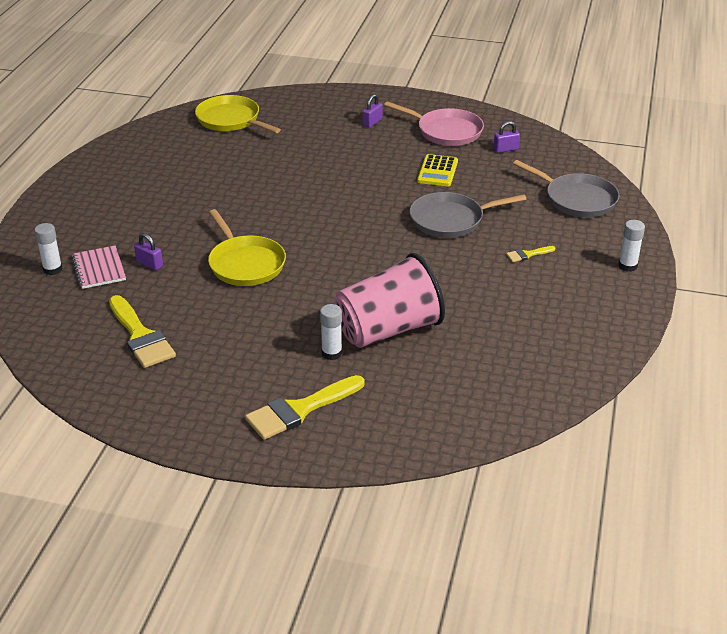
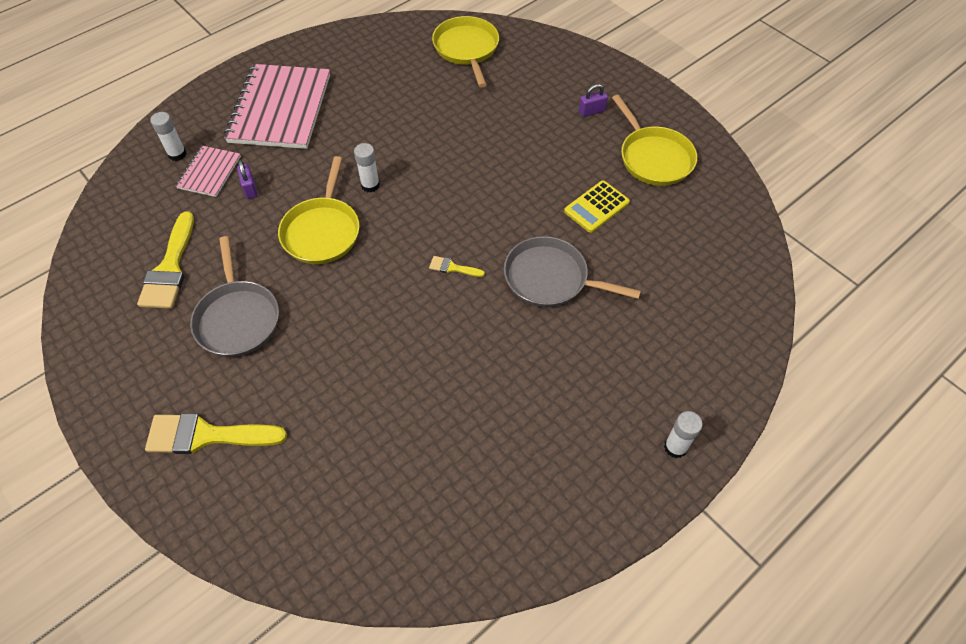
camera: 35 degrees right, 20 degrees up
white glue stick [320,304,342,360] -> white glue stick moved to [354,143,380,192]
pink cup [334,253,445,348] -> none
pink pan [384,101,484,146] -> yellow pan [612,95,697,186]
purple padlock [493,121,520,153] -> none
yellow brush [506,246,555,262] -> yellow brush moved to [429,256,485,277]
grey pan [513,160,620,217] -> grey pan moved to [190,236,279,357]
none -> pink notebook [224,64,330,149]

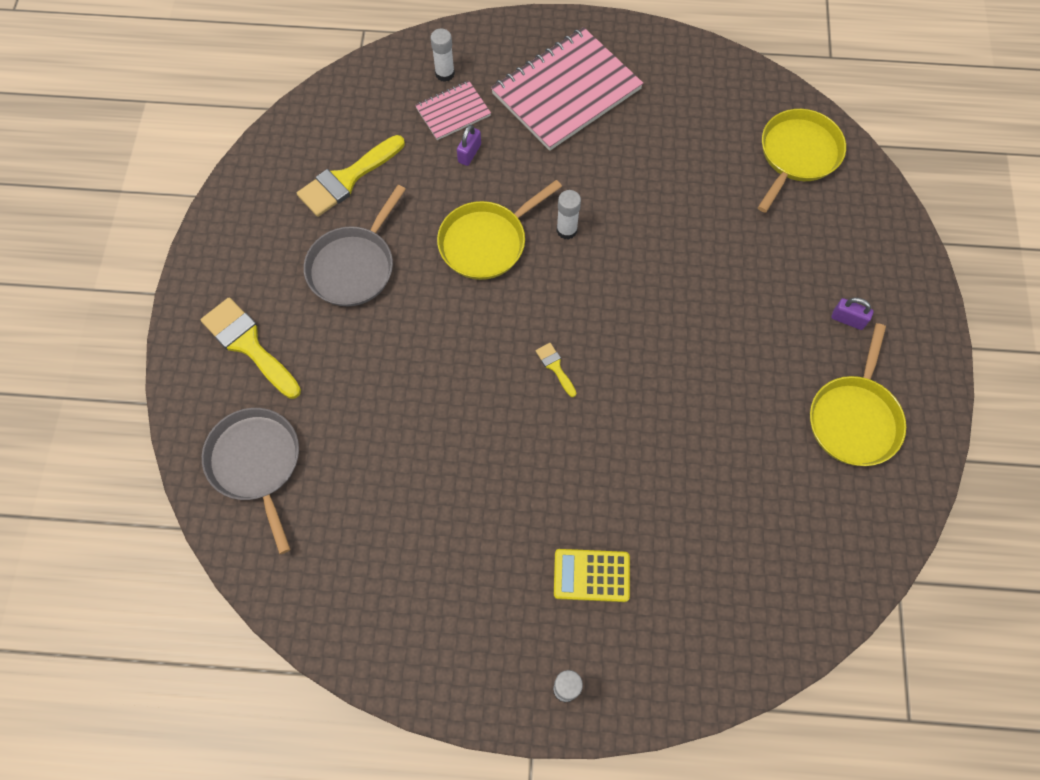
camera: 45 degrees right, 10 degrees up
grey pan [504,236,641,307] -> grey pan moved to [202,408,299,554]
yellow calculator [564,180,630,233] -> yellow calculator moved to [554,549,630,602]

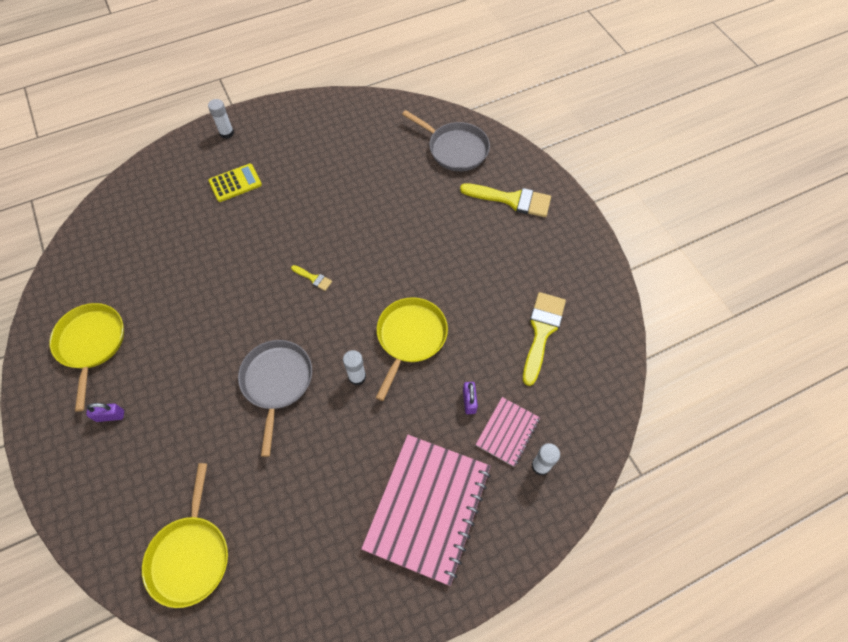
camera: 150 degrees right, 5 degrees down
grey pan [304,185,406,306] -> grey pan moved to [238,340,312,457]

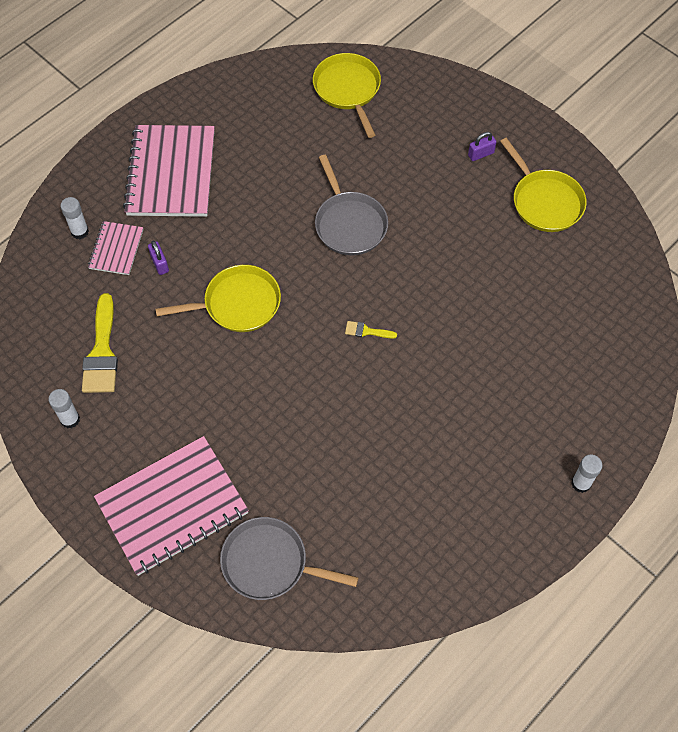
camera: 160 degrees right, 0 degrees up
yellow calculator [208,164,262,202] -> none
white glue stick [343,350,366,385] -> white glue stick moved to [48,389,80,428]
yellow pan [376,297,448,401] -> yellow pan turned 105 degrees counterclockwise [155,265,281,332]
yellow brush [460,183,551,217] -> pink notebook [94,436,249,576]

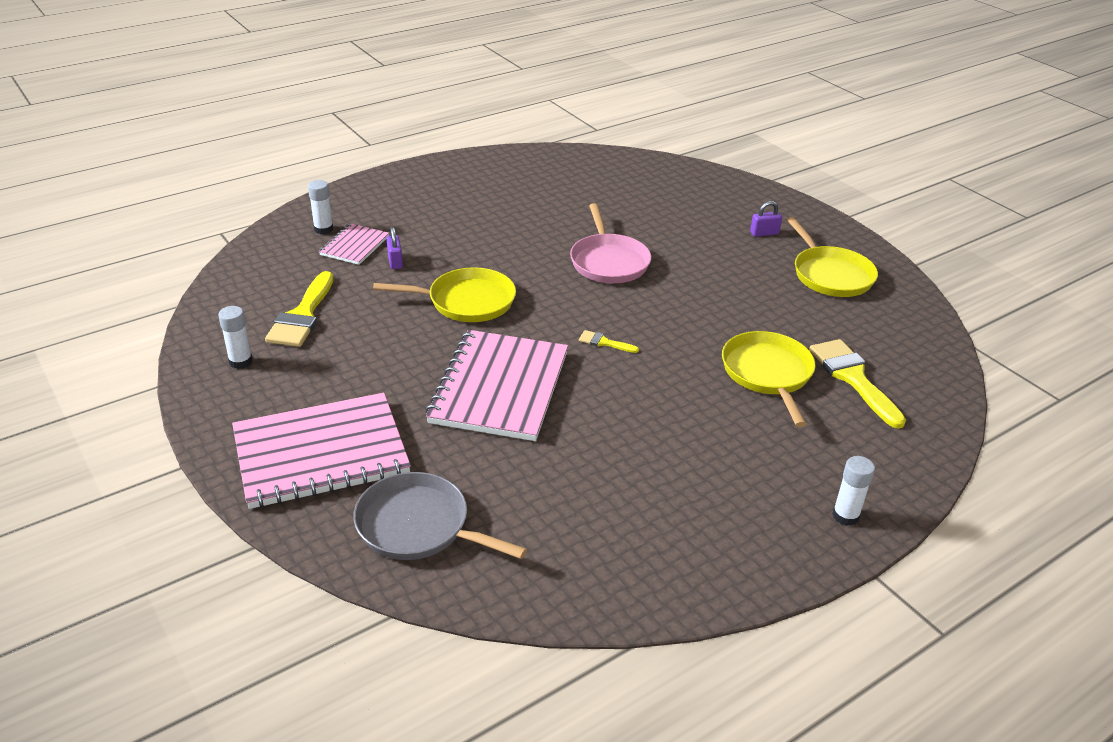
camera: 10 degrees right, 25 degrees down
pink notebook [123,125,215,217] -> pink notebook moved to [426,330,568,441]
yellow pan [313,53,381,138] -> yellow pan moved to [722,331,816,427]
grey pan [315,155,388,256] -> pink pan [570,203,651,283]
none -> yellow brush [809,339,906,429]

